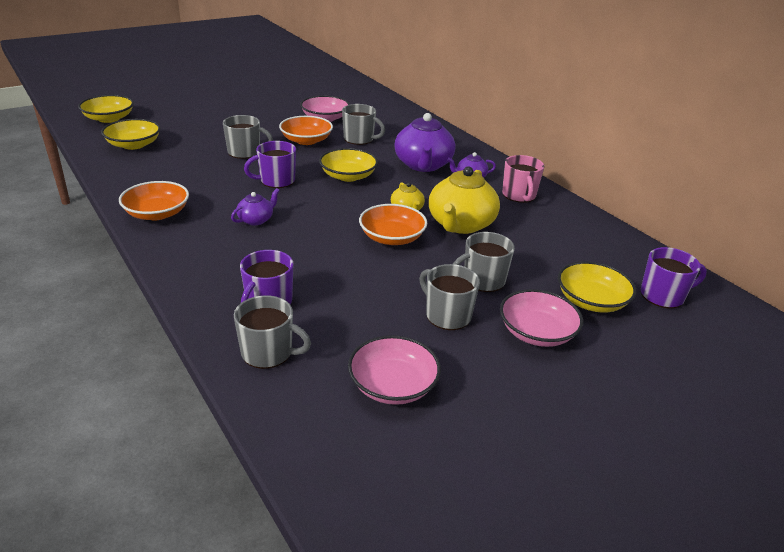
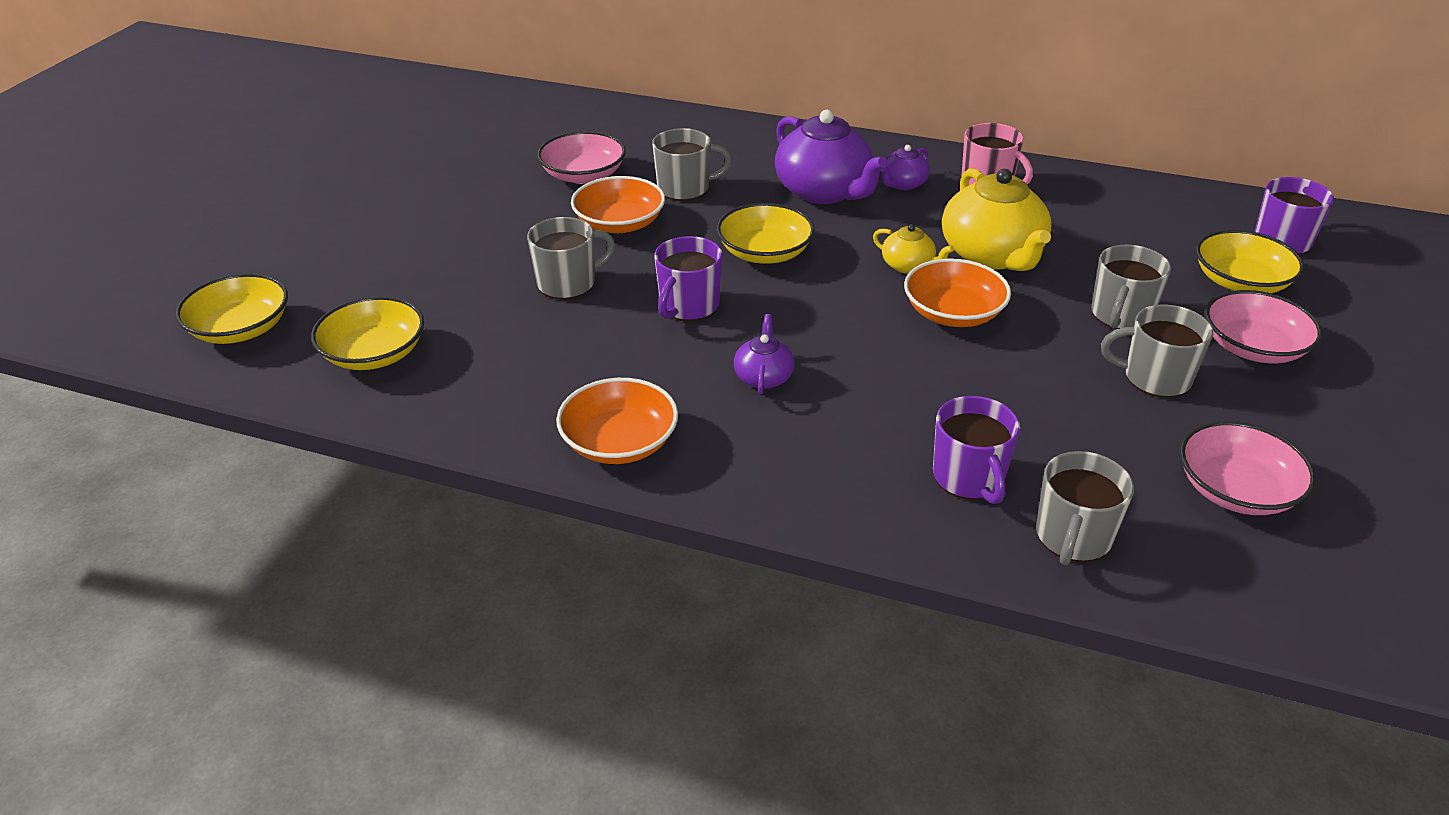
camera: 35 degrees left, 5 degrees up
grey mug [234,295,311,369] -> grey mug turned 135 degrees clockwise [1036,451,1134,565]

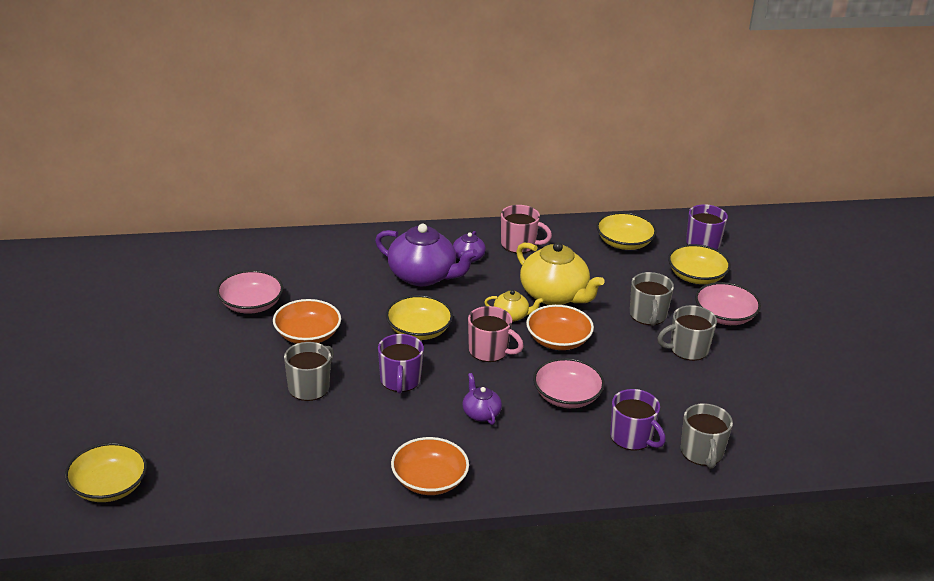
camera: 30 degrees left, 5 degrees down
yellow bowl [311,296,424,370] -> yellow bowl moved to [596,212,657,250]
grey mug [652,128,732,201] -> none
pink bowl [1180,421,1316,515] -> pink bowl moved to [533,358,605,408]
none -> pink mug [468,306,524,362]

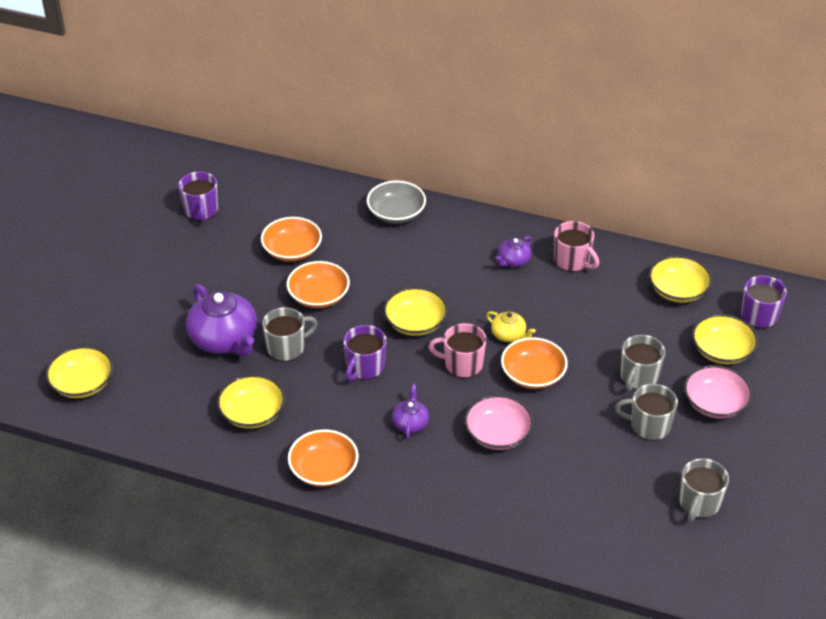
camera: 30 degrees right, 10 degrees up
pink bowl [216,270,283,314] -> orange bowl [261,217,322,262]
purple teapot [375,224,478,286] -> purple teapot moved to [186,284,257,356]
pink mug [468,306,524,362] -> pink mug turned 135 degrees clockwise [428,323,487,378]
yellow teapot [516,242,605,305] -> none
purple mug [610,389,666,450] -> purple mug moved to [178,172,218,222]
grey mug [681,403,733,468] -> grey mug moved to [679,458,729,521]
none -> yellow bowl [217,375,285,429]
none -> grey bowl [367,181,426,223]

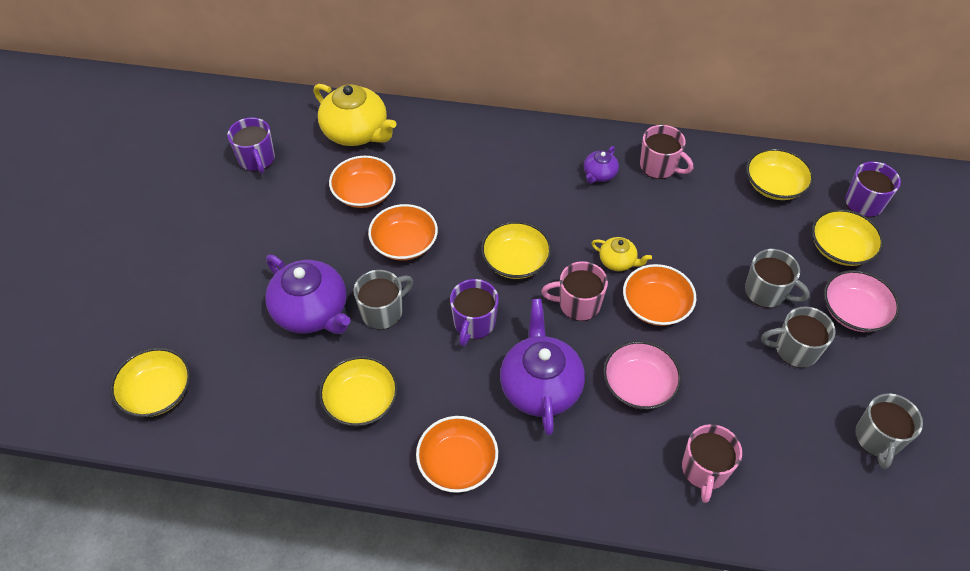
camera: 10 degrees left, 10 degrees up
grey bowl [367,181,426,223] -> none
purple teapot [392,384,429,439] -> purple teapot [500,299,585,436], size x2.01
grey mug [621,335,665,391] -> grey mug turned 75 degrees counterclockwise [745,249,810,308]
none -> yellow teapot [313,84,397,146]
none -> pink mug [682,424,742,503]

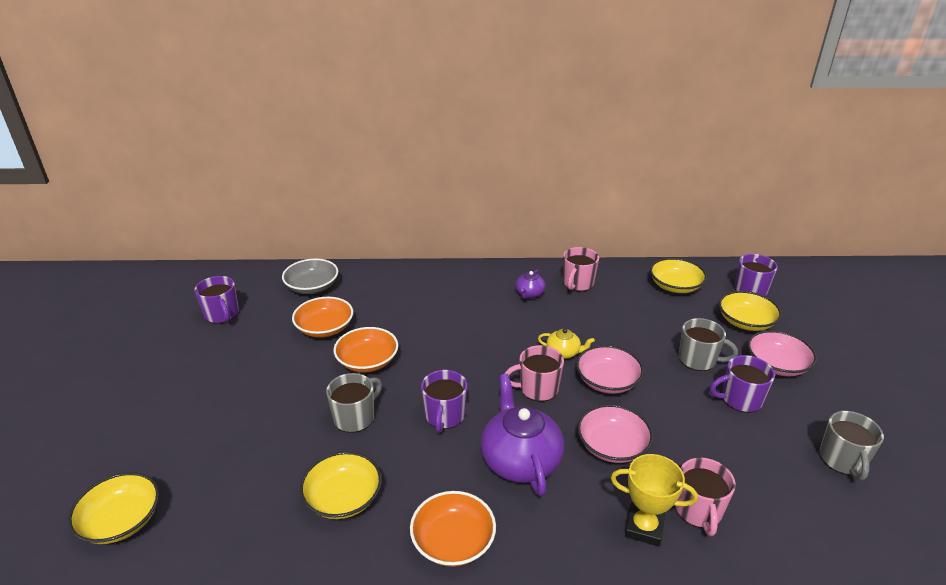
camera: 10 degrees left, 20 degrees down
purple teapot [265,255,350,334] -> none
yellow teapot [313,84,397,146] -> grey bowl [282,259,338,294]
yellow bowl [481,221,552,279] -> none
orange bowl [623,264,696,326] -> pink bowl [576,345,644,394]
pink mug [640,125,693,179] -> pink mug turned 90 degrees clockwise [563,247,599,292]
grey mug [761,307,836,368] -> purple mug [710,355,775,413]
none -> yellow trophy [611,454,698,546]

